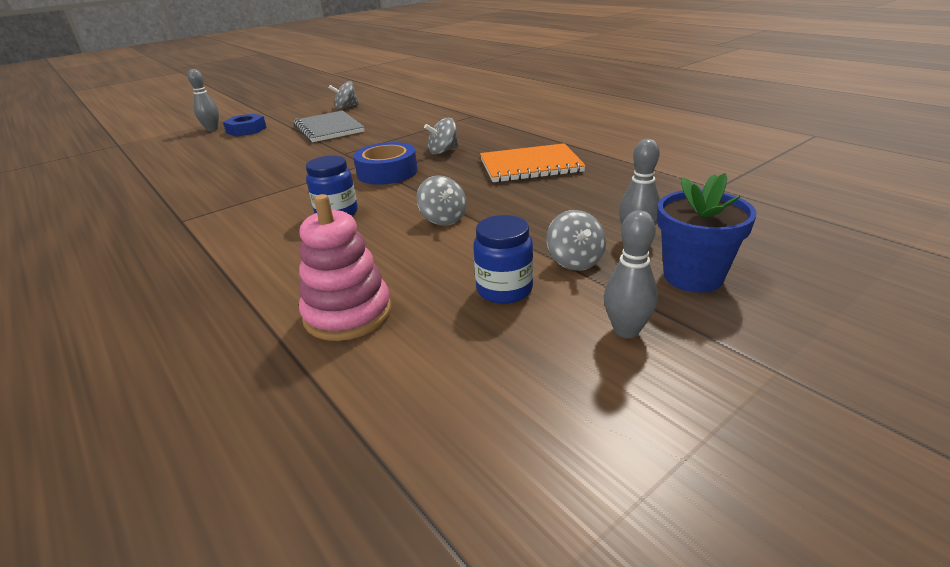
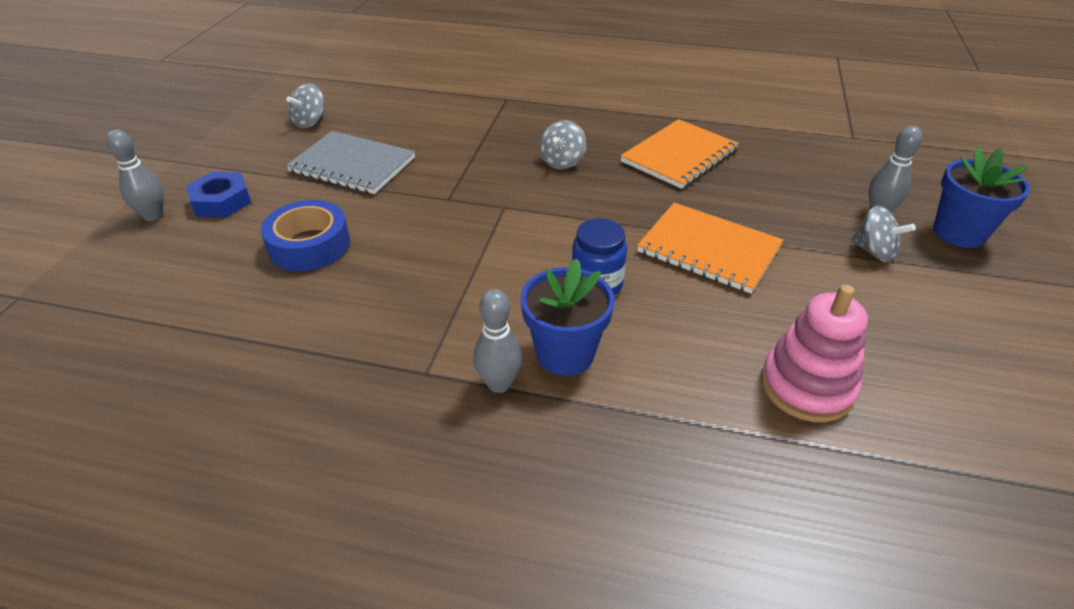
camera: 40 degrees left, 10 degrees up
blue tape [353,142,417,185] -> blue tape moved to [261,200,350,271]
grey spinning top [417,175,467,225] -> orange notebook [637,203,783,294]
blue jar [473,215,533,304] -> none
grey bowling pin [604,210,658,338] -> grey bowling pin moved to [473,289,522,393]
none -> blue flower pot [521,258,615,376]

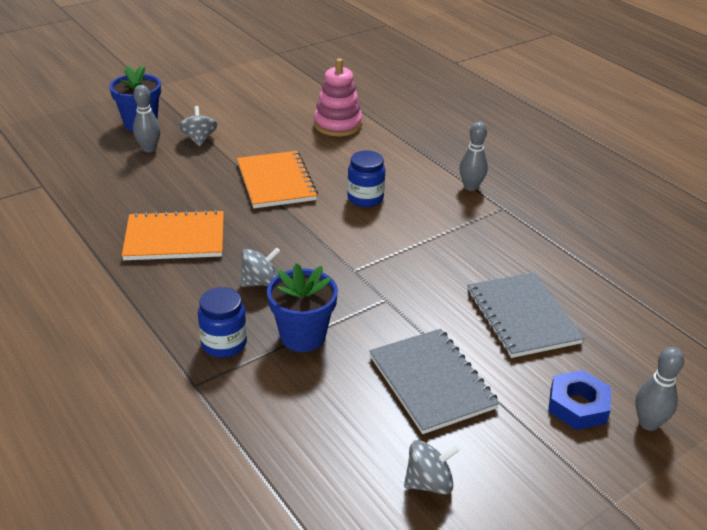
camera: 140 degrees left, 5 degrees down
blue tape [261,200,350,271] -> grey notebook [467,272,584,358]
blue flower pot [521,258,615,376] -> blue flower pot moved to [267,263,338,352]
none -> blue jar [198,287,247,358]

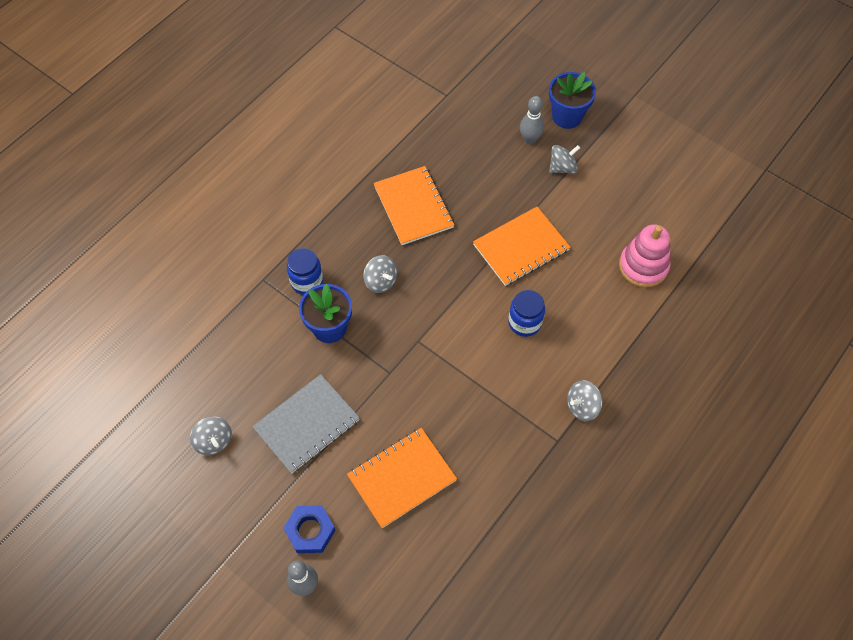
camera: 75 degrees right, 25 degrees up
grey bowling pin [459,122,488,191] -> grey spinning top [567,380,602,421]
grey notebook [467,272,584,358] -> orange notebook [347,428,457,528]

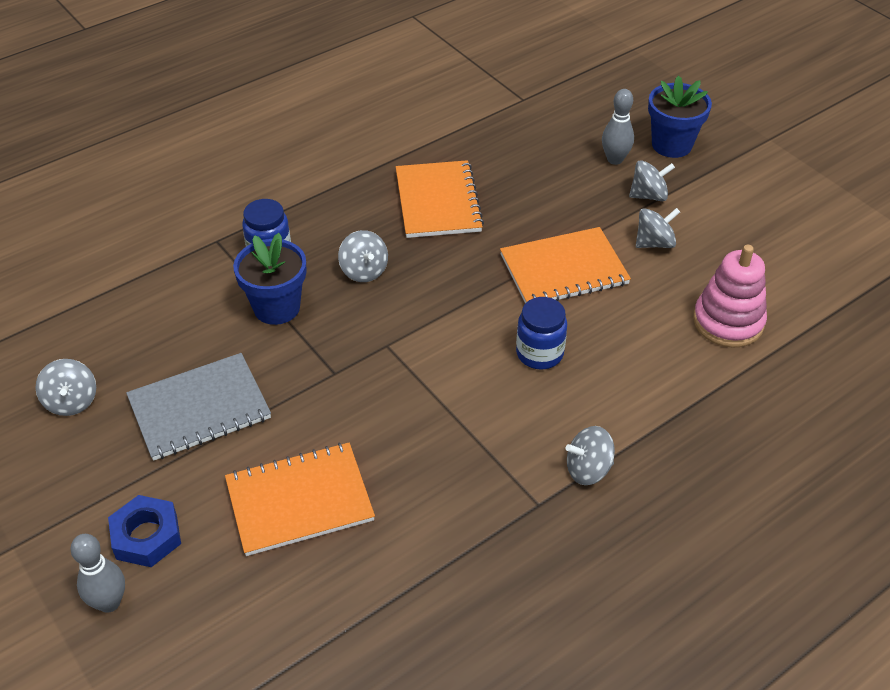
camera: 15 degrees right, 15 degrees down
none -> grey spinning top [636,208,680,248]

